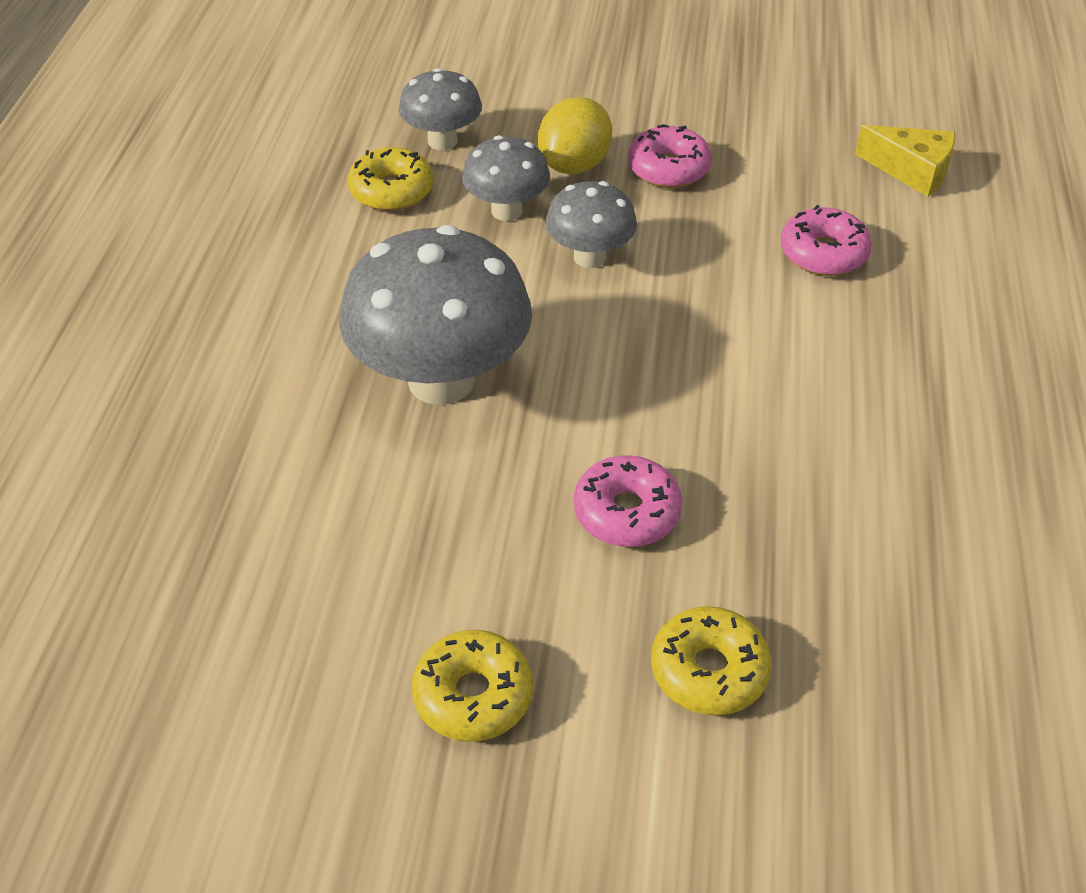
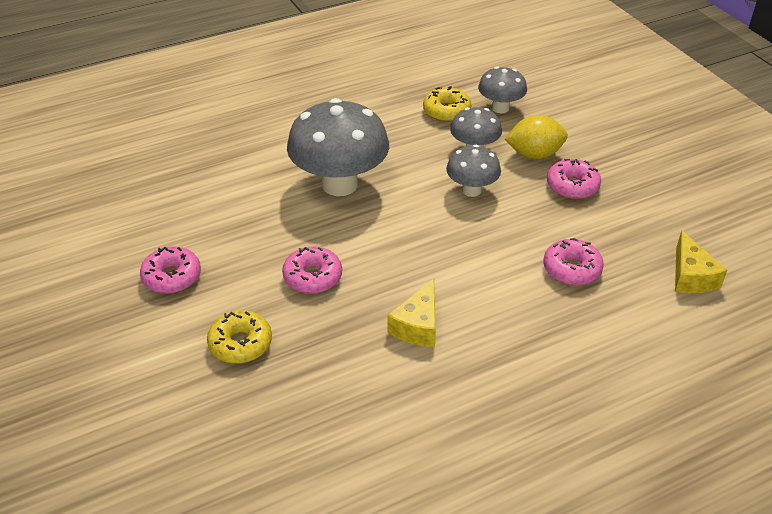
camera: 55 degrees right, 5 degrees down
yellow donut [412,630,533,742] -> pink donut [140,246,201,294]
none -> yellow cheese [387,279,436,347]

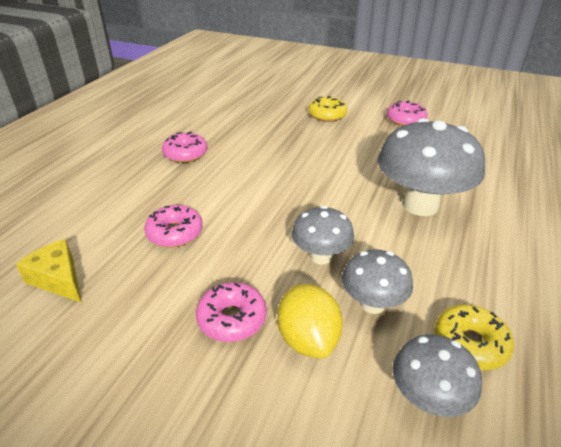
camera: 140 degrees right, 5 degrees down
pink donut [282,246,342,294] -> pink donut moved to [162,132,208,163]
yellow cheese [387,279,436,347] -> none
yellow lemon [505,115,568,159] -> yellow lemon turned 60 degrees counterclockwise [277,284,343,358]

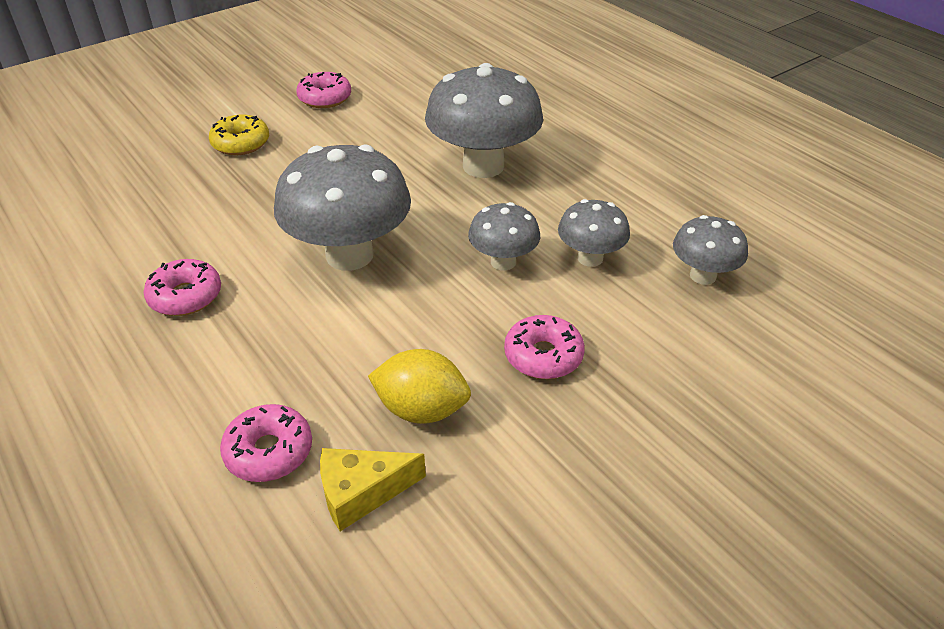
camera: 60 degrees left, 5 degrees up
pink donut [144,205,203,247] -> pink donut moved to [220,404,312,482]
yellow lemon [277,284,343,358] -> yellow lemon moved to [368,349,471,424]
yellow donut [435,305,514,370] -> none
none -> grey mushroom [274,144,411,271]

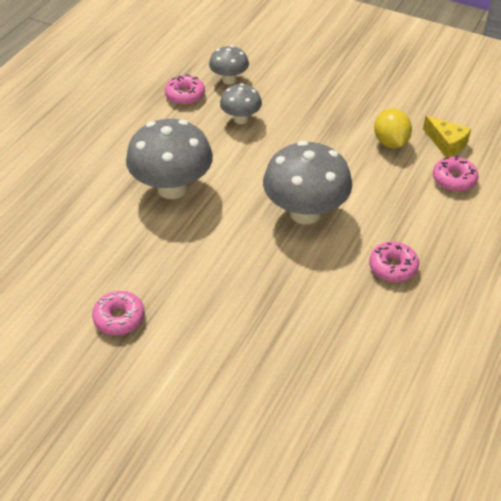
camera: 115 degrees left, 5 degrees up
yellow donut [209,115,269,155] -> none
grey mushroom [468,202,540,271] -> none
pink donut [504,315,585,379] -> pink donut moved to [165,74,205,105]

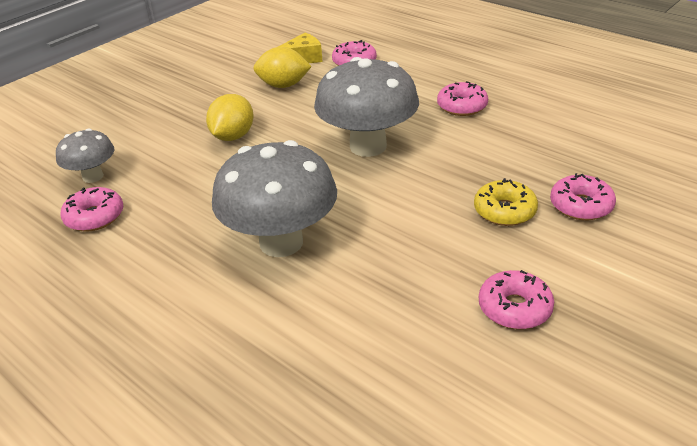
camera: 75 degrees left, 10 degrees down
grey mushroom [220,83,262,124] -> none
none -> yellow lemon [206,94,254,141]
none -> yellow donut [474,178,538,226]
none -> pink donut [550,173,616,220]

